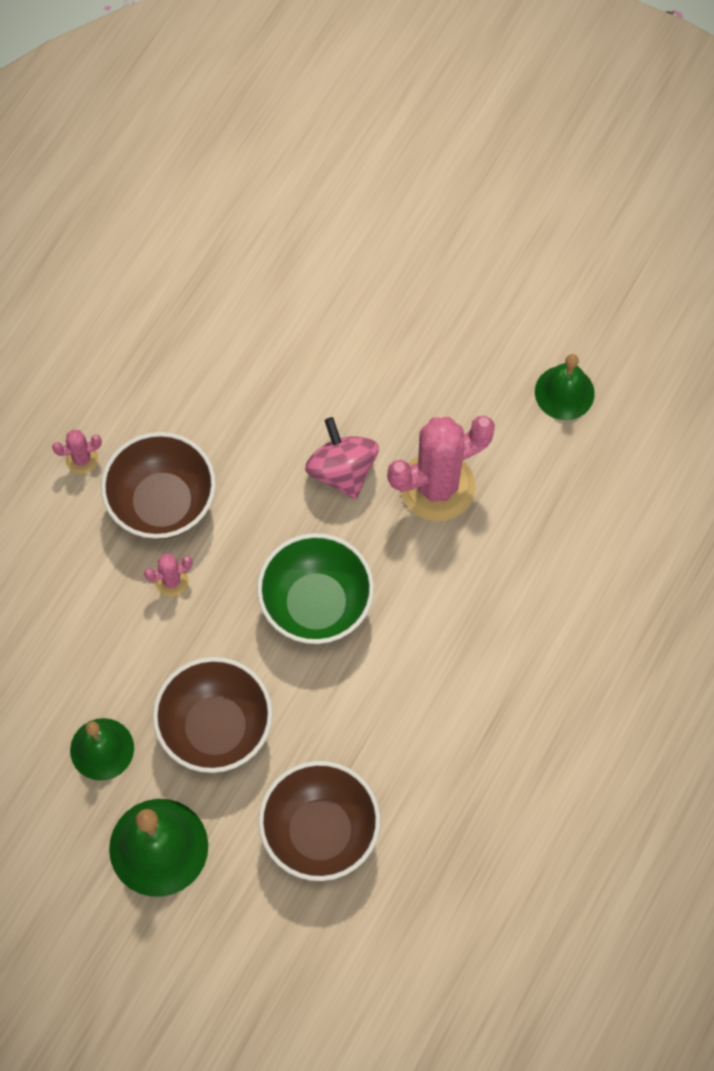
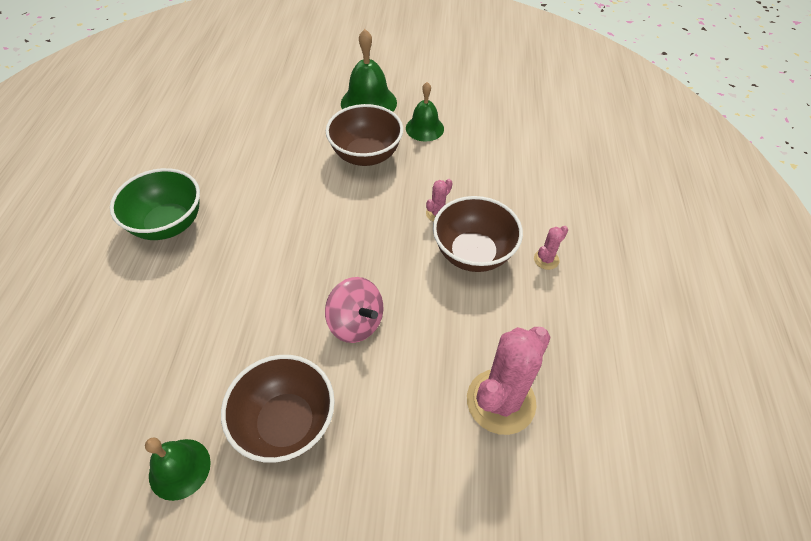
camera: 155 degrees right, 15 degrees down
green bowl [257,533,374,644] -> green bowl moved to [110,168,200,240]
brown bowl [258,761,380,881] -> brown bowl moved to [221,355,335,463]
pink cactus [387,416,495,521] -> pink cactus moved to [467,327,551,435]

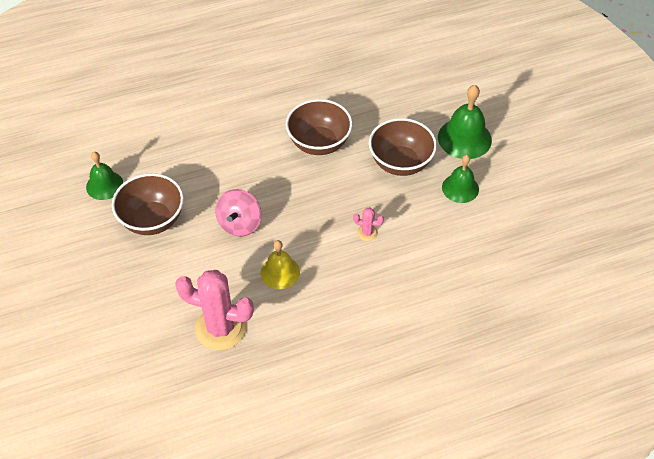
camera: 65 degrees right, 0 degrees up
green bowl [110,168,200,240] -> none
brown bowl [433,196,523,272] -> brown bowl moved to [286,99,353,155]
pink cactus [534,226,568,270] -> none
none -> yellow bell [261,240,300,289]

